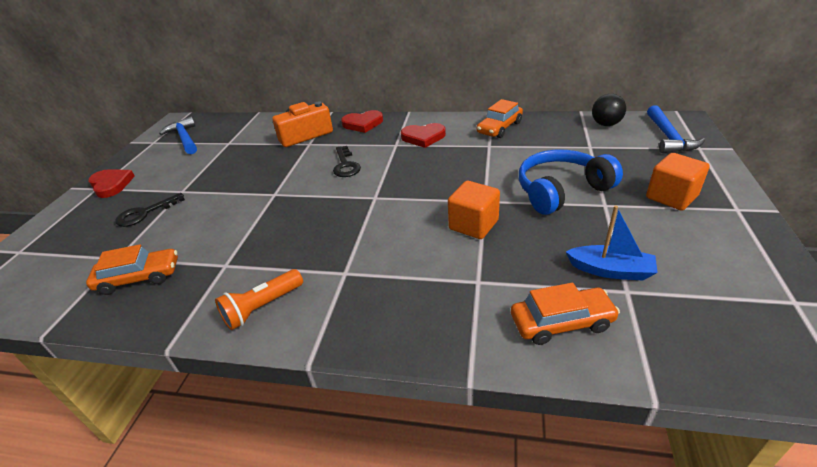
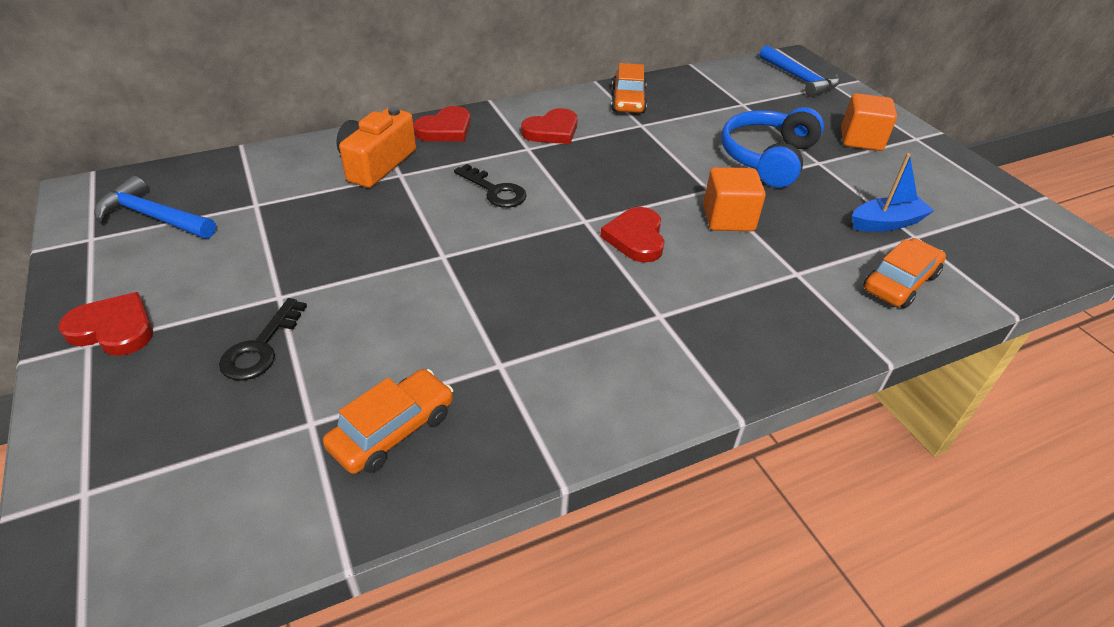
camera: 40 degrees left, 5 degrees up
orange flashlight [215,269,303,330] -> none
black ball [592,94,626,126] -> none
none -> red heart [600,207,665,262]

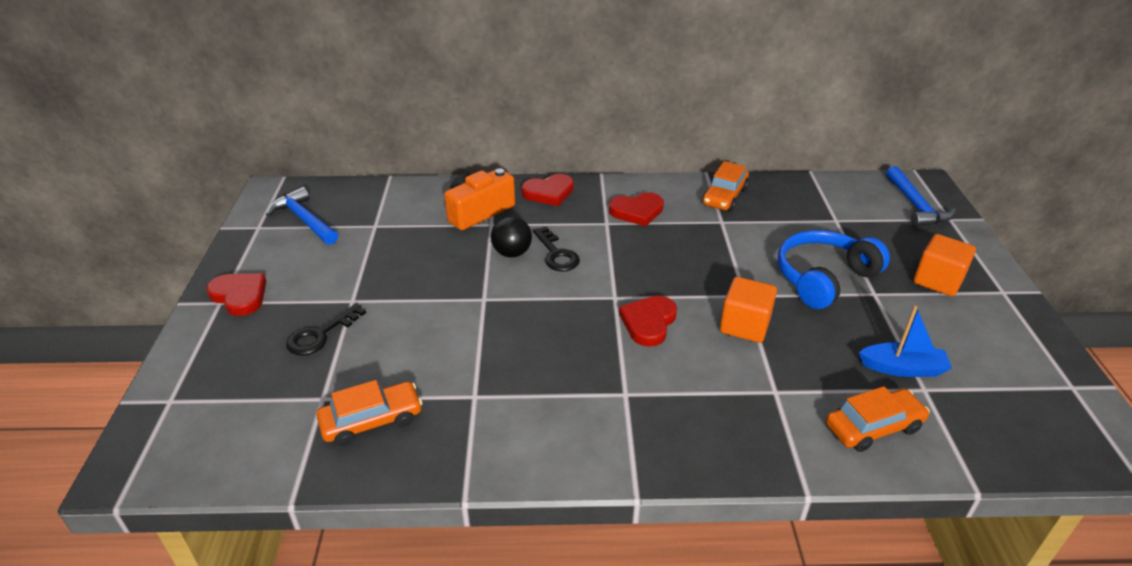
camera: 25 degrees right, 5 degrees down
none -> black ball [491,216,532,258]

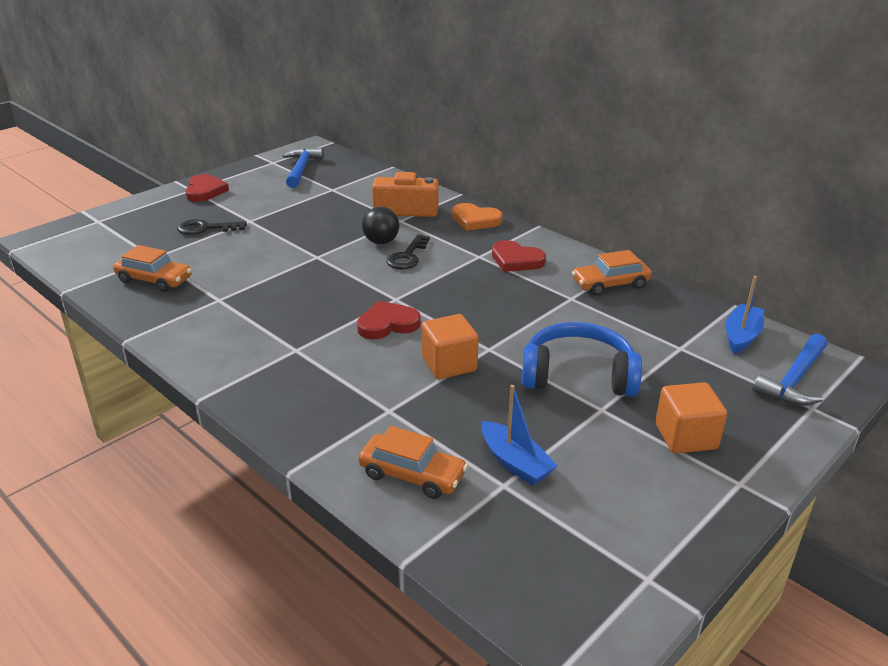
camera: 45 degrees right, 5 degrees down
red heart [521,174,574,206] -> orange heart [452,203,503,231]
none -> blue boat [725,276,764,354]

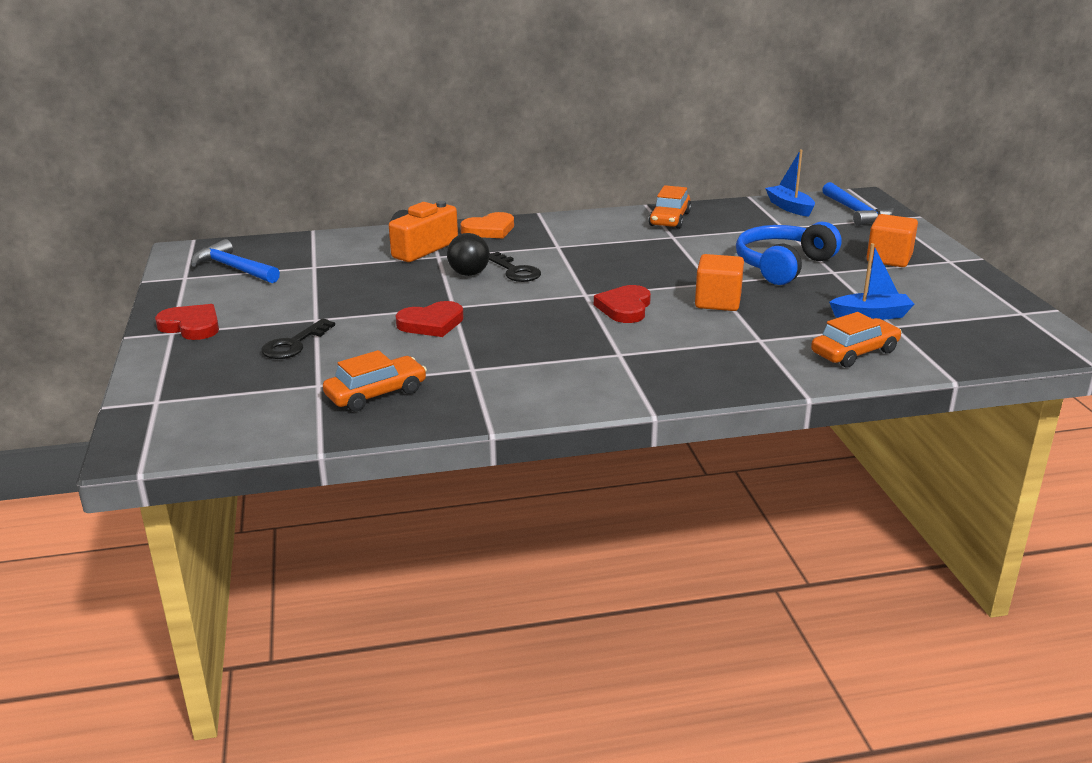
camera: 55 degrees left, 5 degrees down
red heart [492,240,546,272] -> red heart moved to [396,301,464,337]

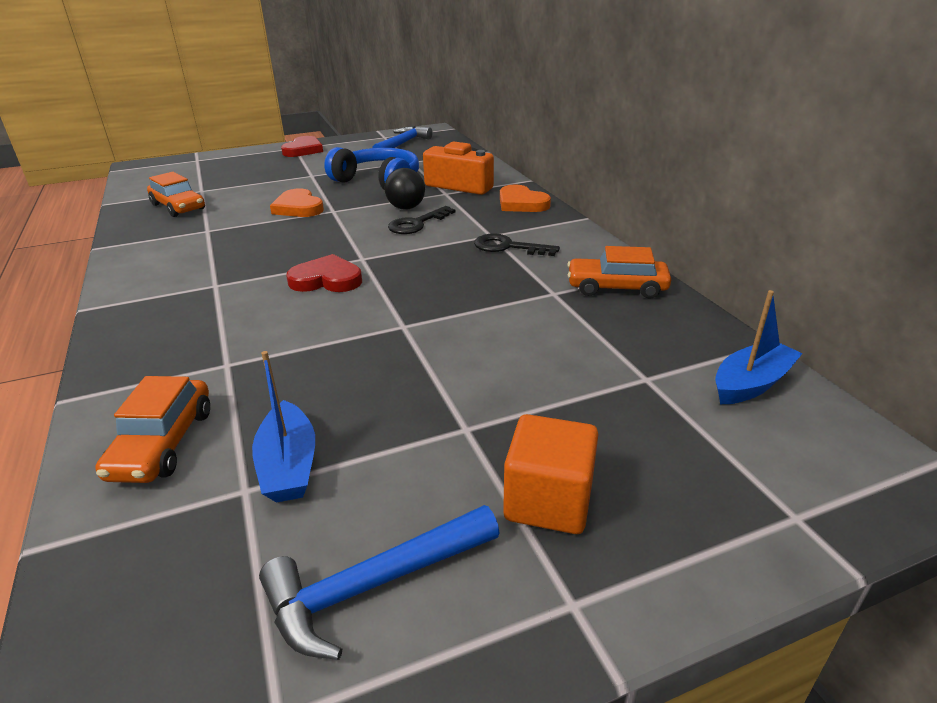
camera: 80 degrees right, 5 degrees up
black key [261,319,335,359] -> black key moved to [474,233,560,256]
red heart [396,301,464,337] -> orange heart [270,188,324,217]
orange cube [695,254,744,311] -> none
blue headphones [736,222,842,285] -> blue headphones moved to [324,147,419,190]
orange car [811,312,902,368] -> orange car turned 45 degrees clockwise [95,376,210,483]
blue hammer [822,182,894,226] -> blue hammer moved to [259,505,500,660]

